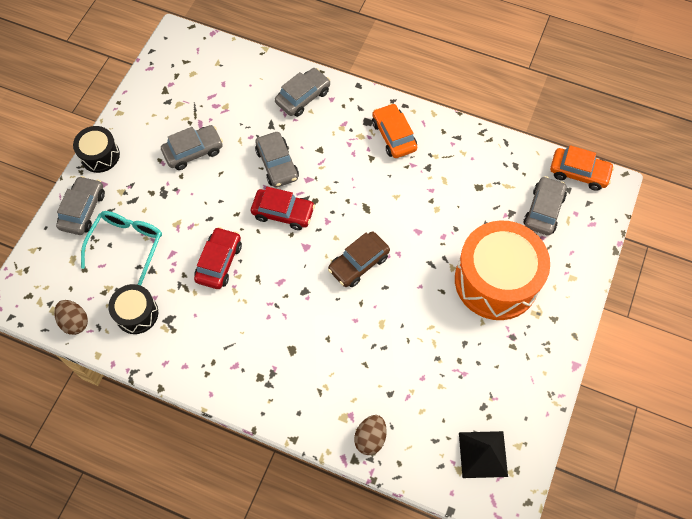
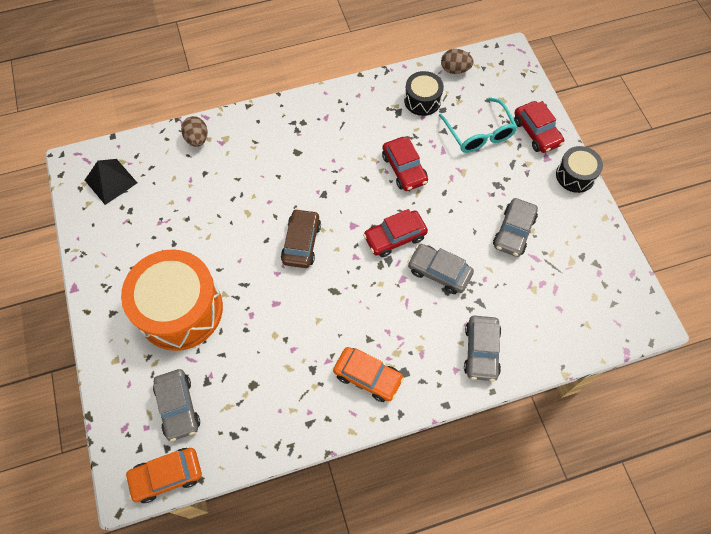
camera: 140 degrees right, 0 degrees up
grey car [56,176,105,235] -> red car [514,101,564,153]

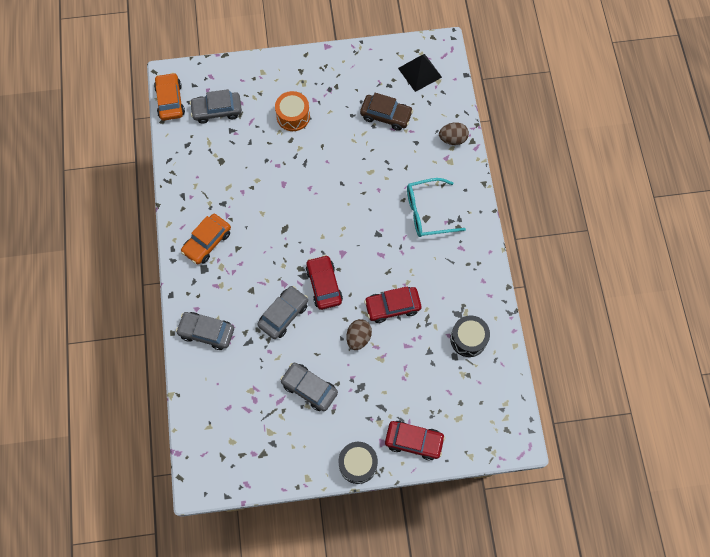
camera: 100 degrees right, 5 degrees up
orange drum [121,249,223,351] -> orange drum [275,91,310,131], size x0.50
brown car [281,209,321,268] -> brown car moved to [360,93,413,131]
turquoise glasses [439,97,517,153] -> turquoise glasses moved to [407,178,466,237]
brown egg [441,49,474,74] -> brown egg moved to [347,319,372,350]
red car [514,101,564,153] -> red car turned 150 degrees counterclockwise [385,421,445,461]

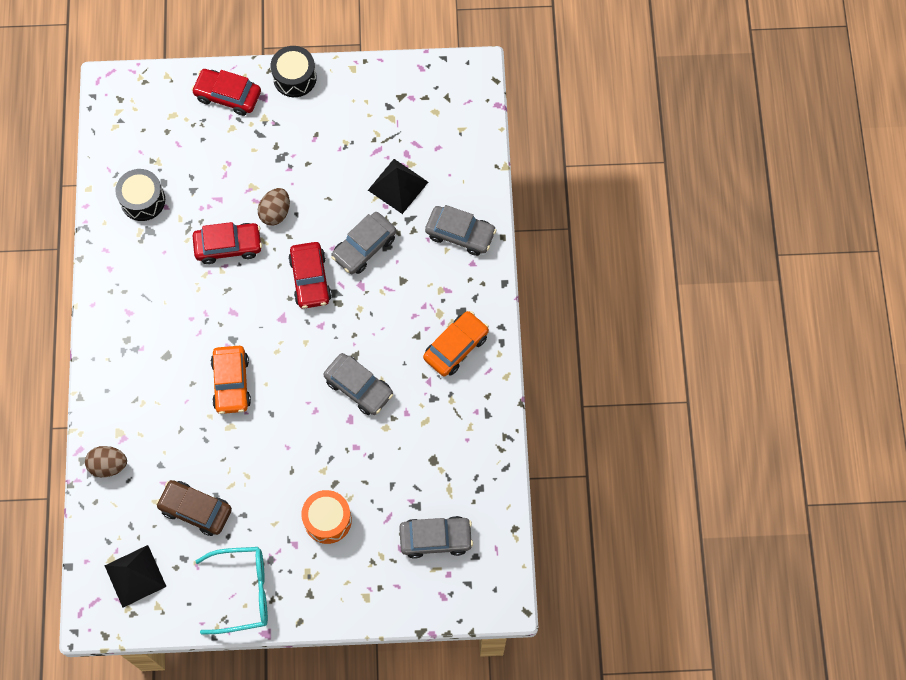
camera: 175 degrees left, 0 degrees up
orange car [154,73,185,121] -> orange car moved to [211,346,251,414]
grey car [280,363,338,411] -> grey car moved to [323,353,393,415]
turquoise glasses [407,178,466,237] -> turquoise glasses moved to [196,547,268,635]
none -> black pyramid [368,159,428,214]

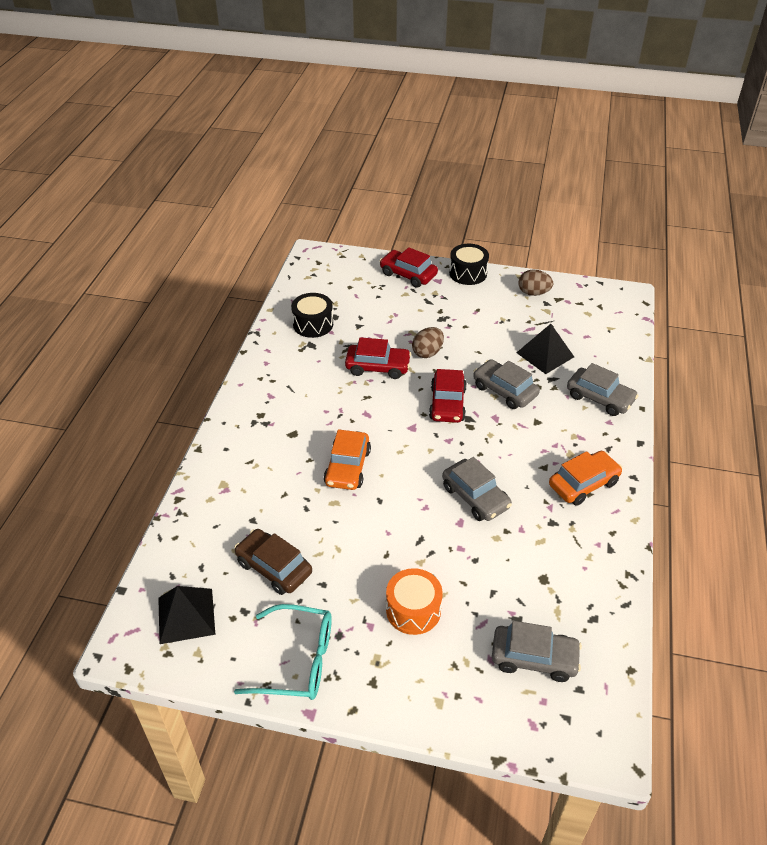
camera: 15 degrees right, 25 degrees down
brown egg [85,446,127,477] -> brown egg moved to [518,269,553,296]
grey car [331,212,396,274] -> grey car turned 75 degrees clockwise [473,359,540,409]

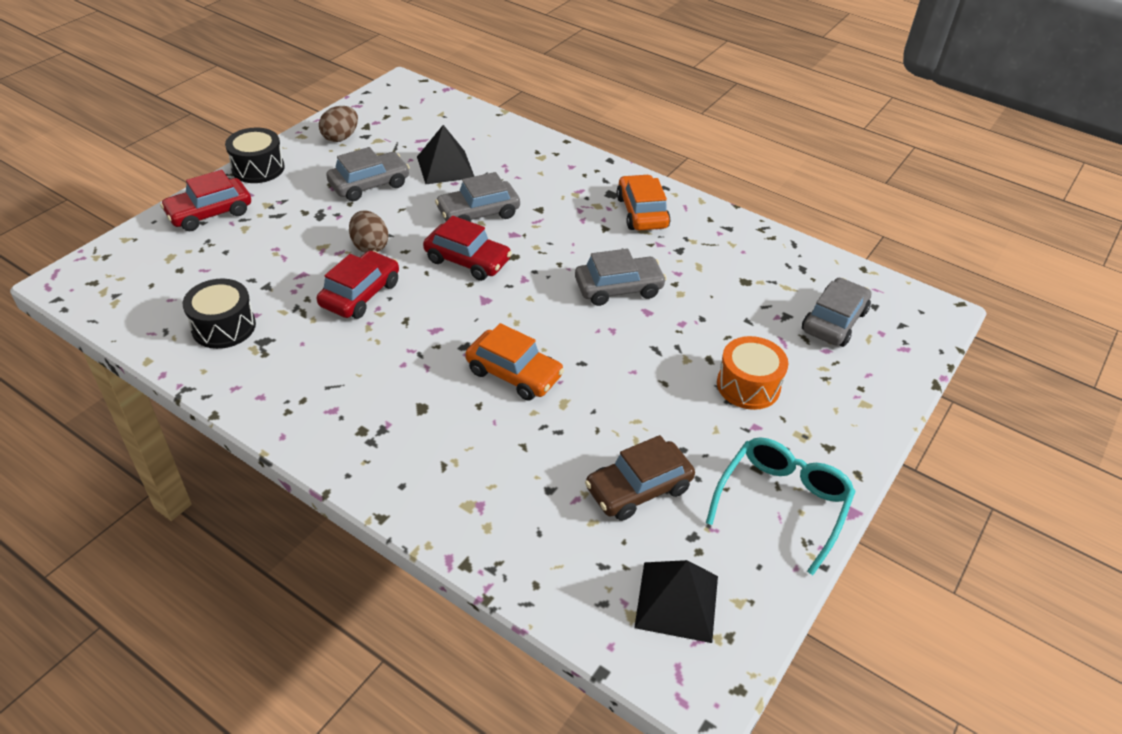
camera: 70 degrees left, 0 degrees up
grey car [567,363,638,416] -> grey car moved to [326,147,410,201]

